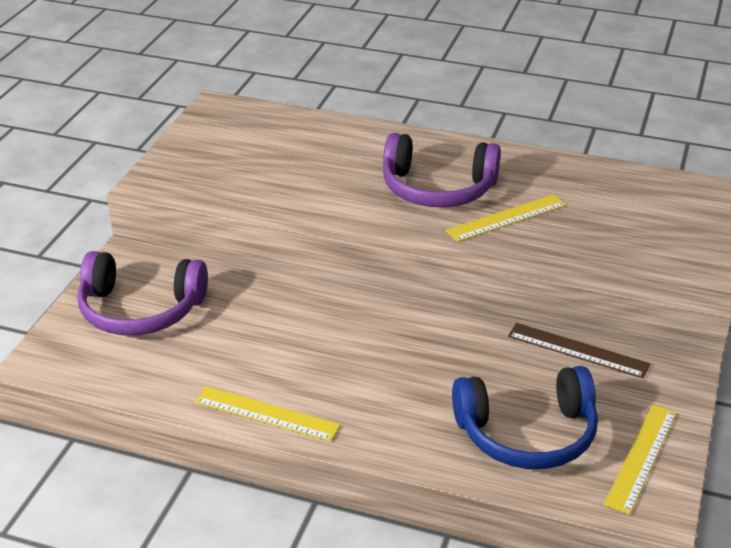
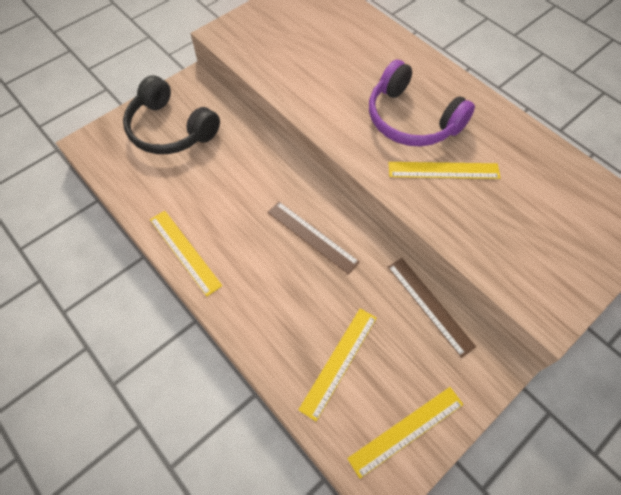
camera: 30 degrees right, 25 degrees up
purple headphones [77,251,208,335] -> black headphones [123,75,220,154]
blue headphones [452,366,598,469] -> yellow ruler [298,308,377,421]
none -> brown ruler [267,202,360,275]

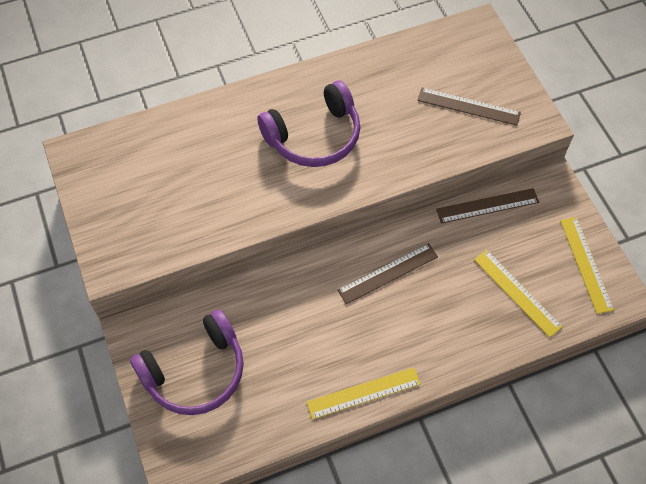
camera: 70 degrees left, 0 degrees up
black headphones [123,75,220,154] -> purple headphones [130,309,244,415]
yellow ruler [389,162,500,179] -> none
none -> brown ruler [418,87,521,126]

